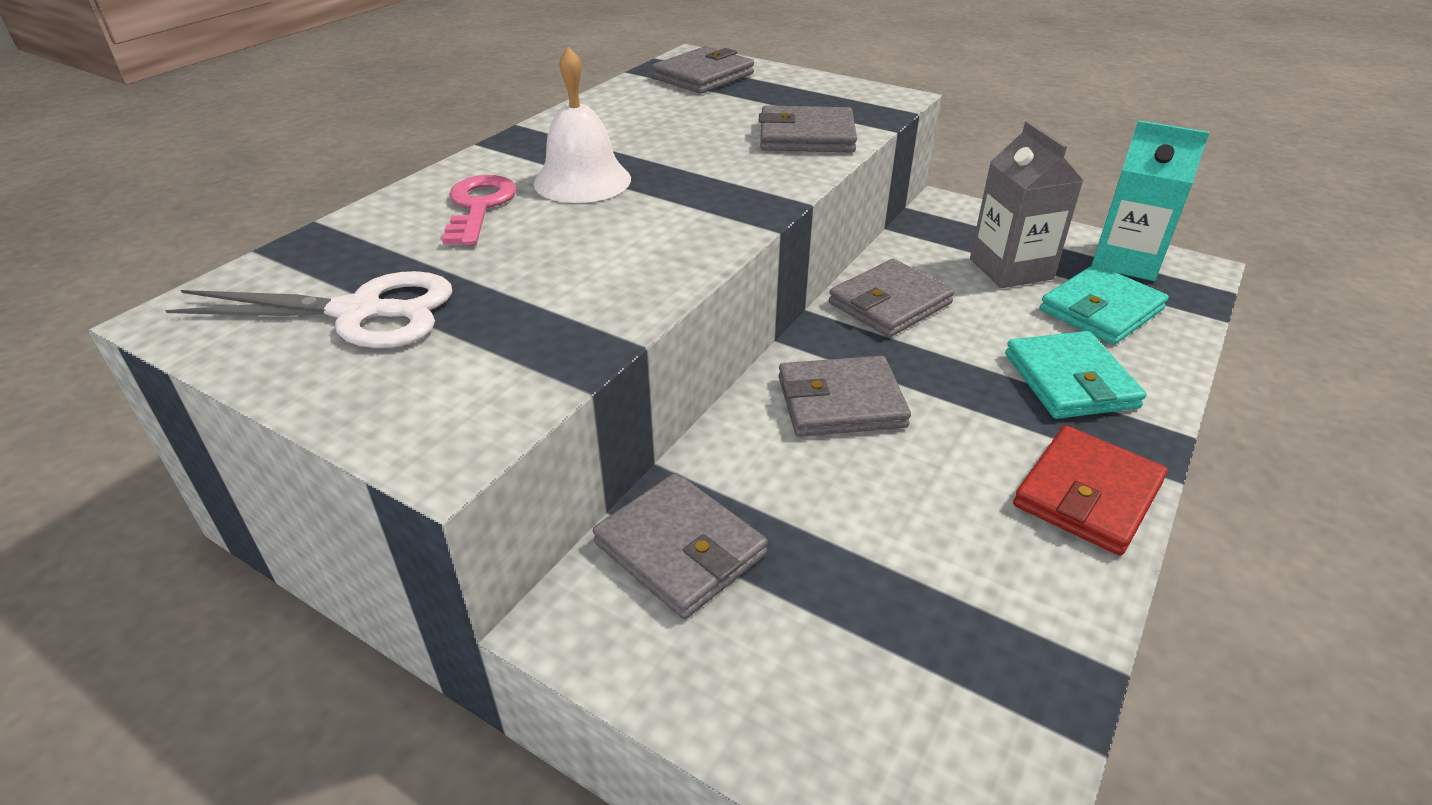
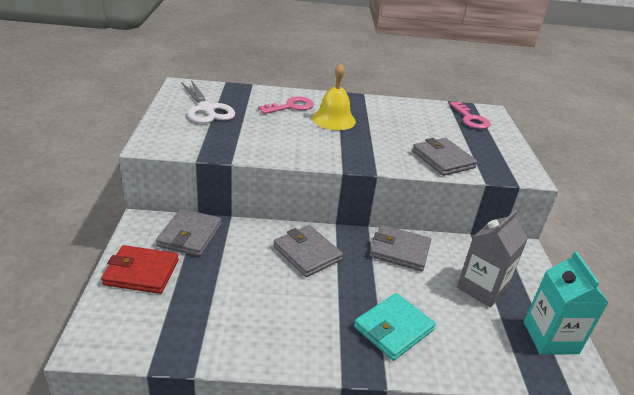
camera: 55 degrees right, 5 degrees down
white bell [534,47,631,203] -> yellow bell [312,63,356,130]
grey wallet [652,46,754,94] -> pink key [450,102,491,129]
red wallet [1013,426,1168,556] -> red wallet moved to [101,245,179,294]
turquoise wallet [1040,264,1169,345] -> none

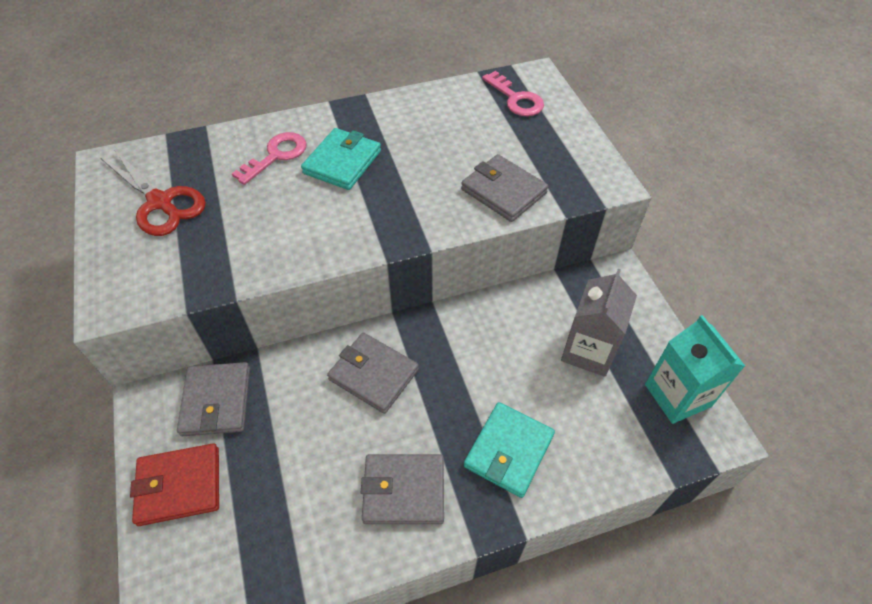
camera: 15 degrees left, 20 degrees up
white scissors [181,80,235,124] -> red scissors [101,149,206,236]
yellow bell [312,63,356,130] -> turquoise wallet [301,128,381,190]
grey wallet [370,225,431,271] -> grey wallet moved to [361,454,444,524]

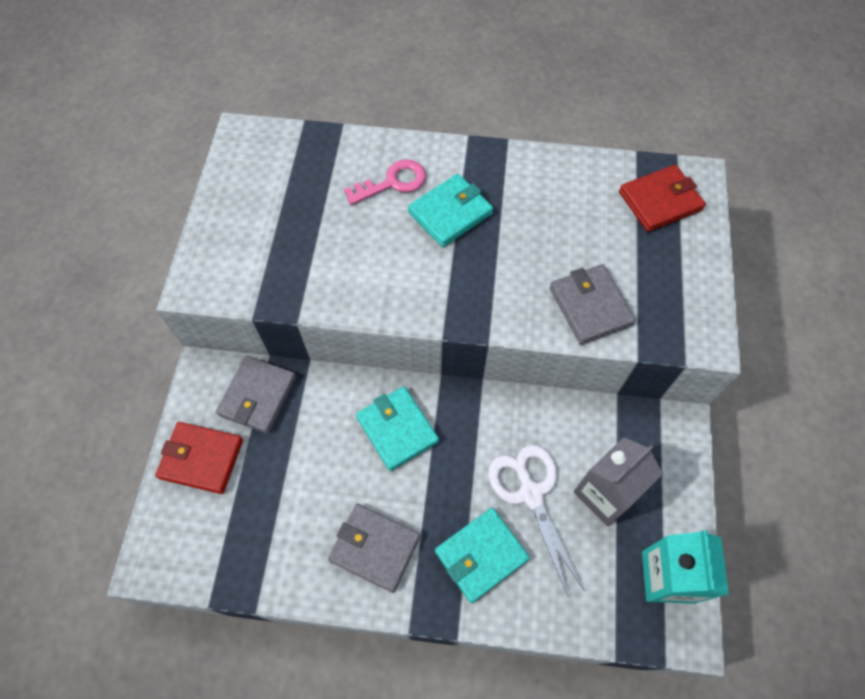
camera: 25 degrees right, 10 degrees up
red scissors [101,149,206,236] -> none
grey wallet [327,333,419,414] -> turquoise wallet [356,386,439,471]
pink key [482,71,544,116] -> red wallet [619,165,706,232]
none -> white scissors [488,445,585,598]

